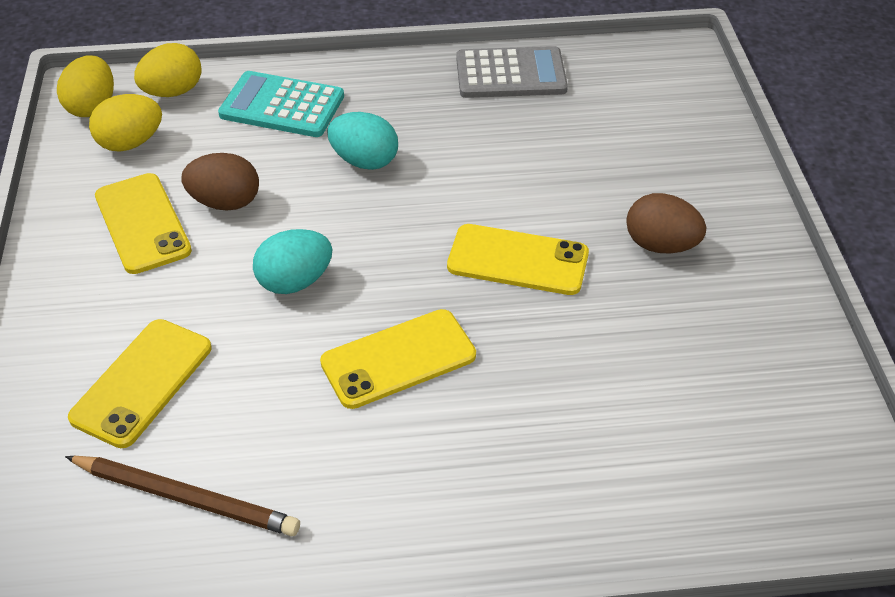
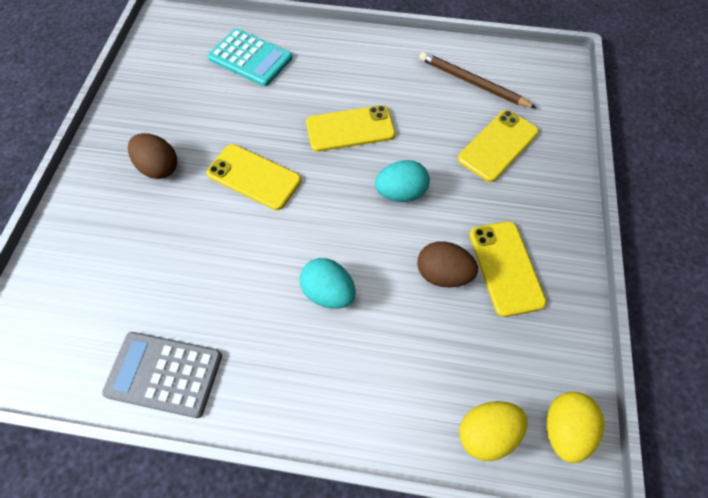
camera: 165 degrees left, 15 degrees up
yellow egg [89,94,162,152] -> none
turquoise calculator [218,71,344,137] -> turquoise calculator moved to [208,28,292,86]

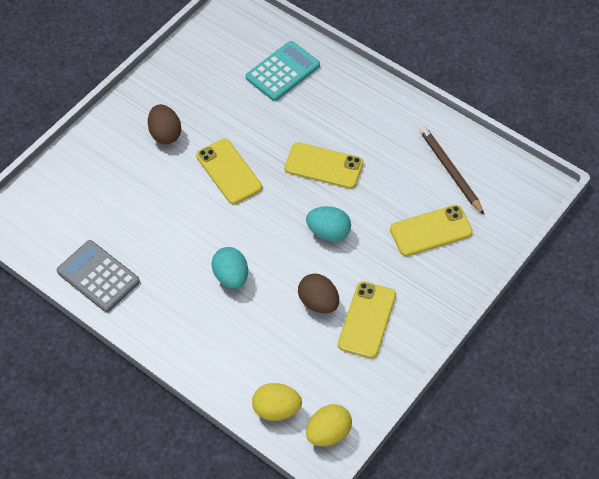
camera: 30 degrees right, 5 degrees down
turquoise calculator [208,28,292,86] -> turquoise calculator turned 105 degrees counterclockwise [245,41,320,101]

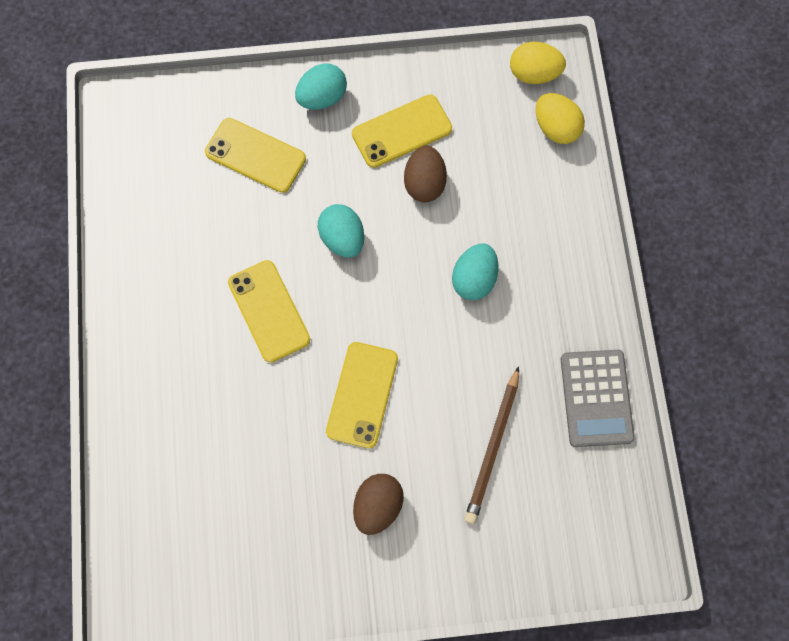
camera: 135 degrees left, 15 degrees up
turquoise calculator [245,41,320,101] -> none
brown pencil [419,126,484,215] -> brown pencil moved to [465,366,519,524]
none -> turquoise egg [295,63,347,110]

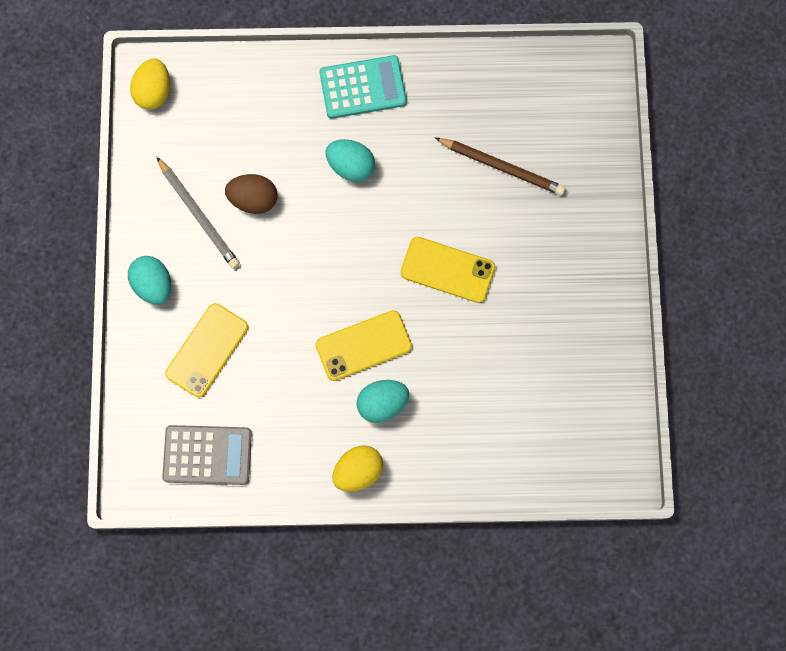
camera: 85 degrees left, 5 degrees up
turquoise egg [318,204,364,258] -> turquoise egg moved to [357,380,409,423]
yellow phone [352,94,452,168] -> grey pencil [157,157,240,269]
brown egg [353,474,404,535] -> none
yellow egg [536,93,585,144] -> yellow egg moved to [332,445,383,492]
grey calculator [560,350,635,447] -> grey calculator moved to [162,425,252,485]
none -> turquoise calculator [319,55,407,119]

